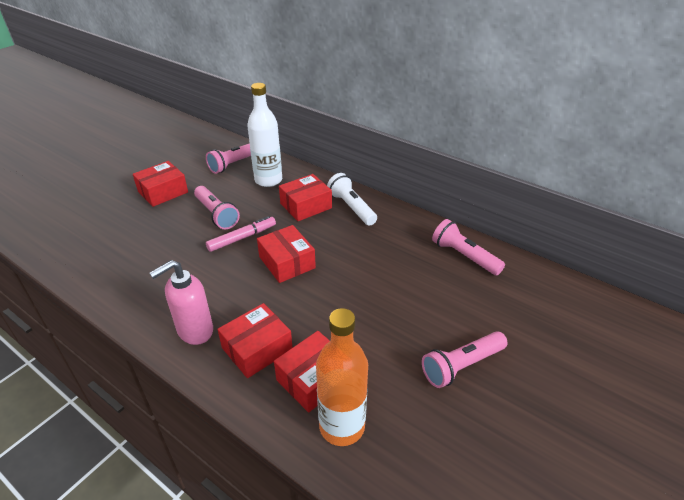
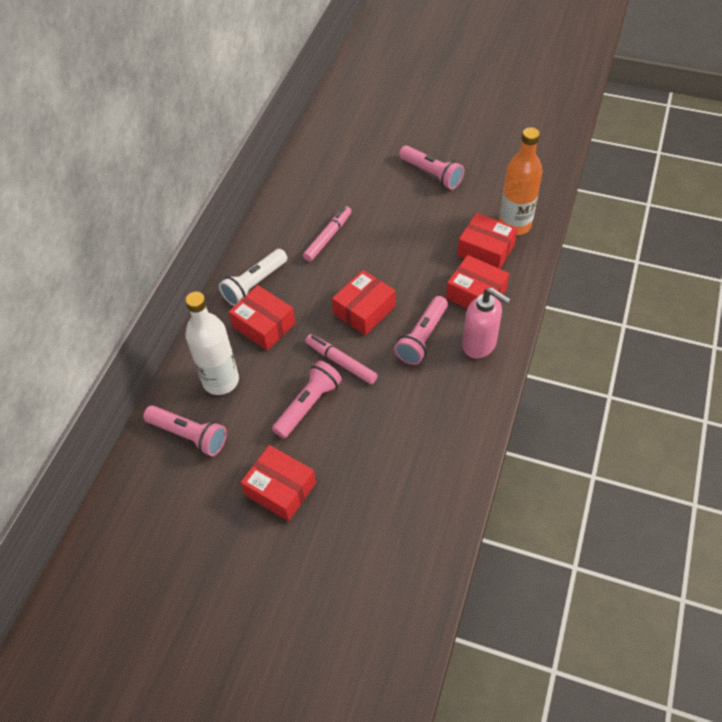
camera: 105 degrees left, 15 degrees up
pink flashlight [432,219,505,276] -> pink flashlight moved to [394,296,448,365]
none -> pink marker [303,206,352,262]

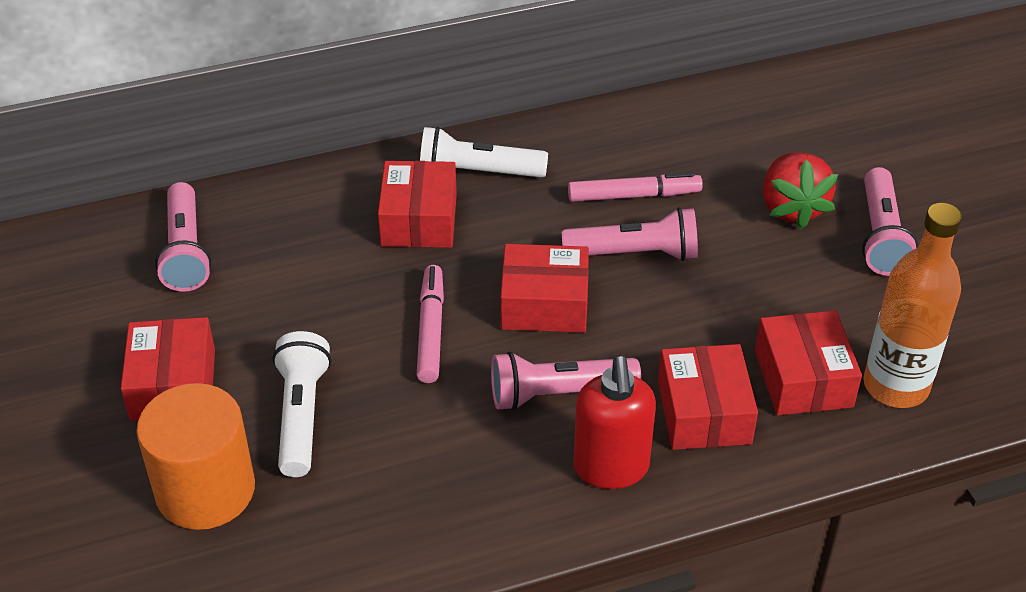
camera: 50 degrees right, 10 degrees down
white bottle [185,292,239,395] -> none
pink flashlight [272,361,342,438] -> pink flashlight moved to [562,207,698,261]
pink soap dispenser [462,288,511,359] -> red soap dispenser [573,356,656,489]
none -> orange cylinder [136,383,255,530]
none -> white flashlight [272,331,331,477]
none -> red strawberry [763,152,838,229]

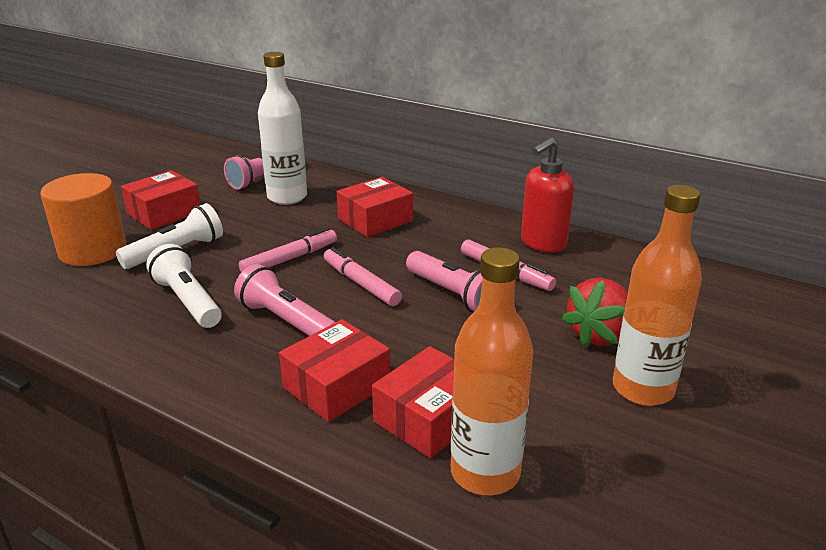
camera: 50 degrees right, 15 degrees down
white flashlight [420,127,548,178] -> white flashlight moved to [146,244,222,328]
red box [500,244,589,333] -> pink marker [324,247,402,306]
red soap dispenser [573,356,656,489] -> red soap dispenser moved to [521,138,574,252]
pink flashlight [862,167,918,276] -> orange bottle [613,185,702,406]
none -> white bottle [258,52,307,205]

